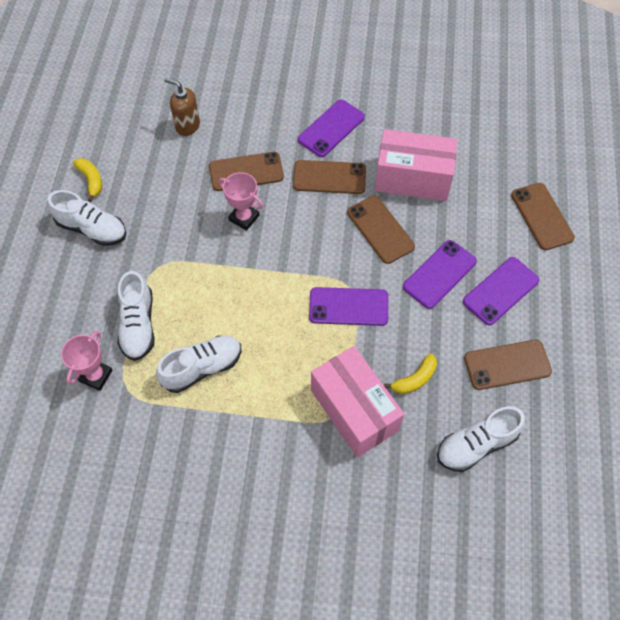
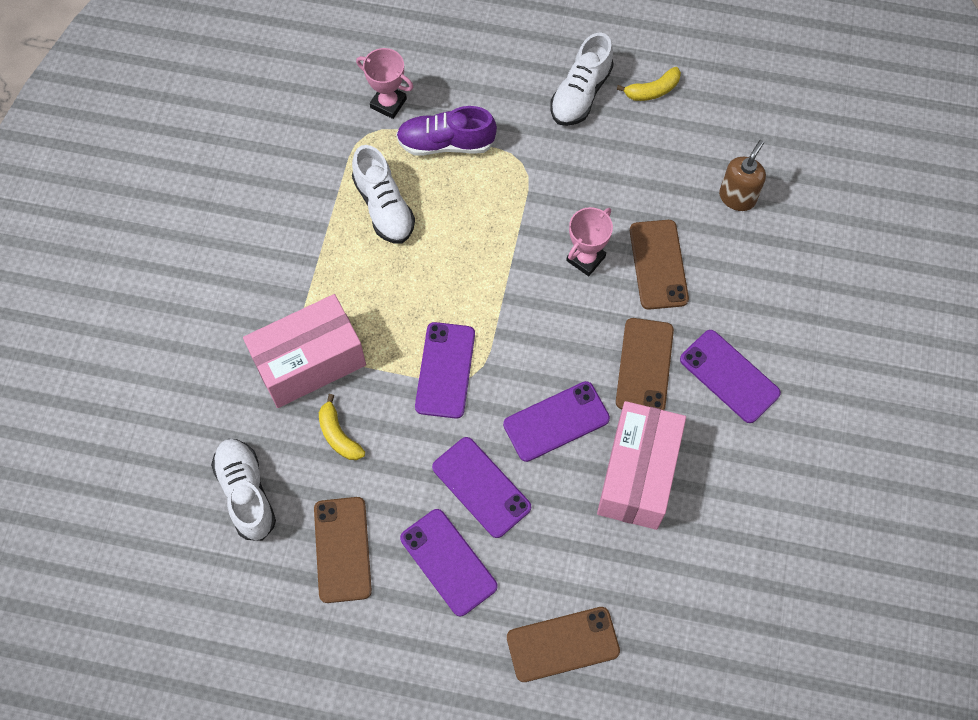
camera: 95 degrees right, 5 degrees up
white shoe [118,271,155,361] -> purple shoe [396,106,497,156]
brown phone [347,196,415,264] -> purple phone [503,381,610,462]

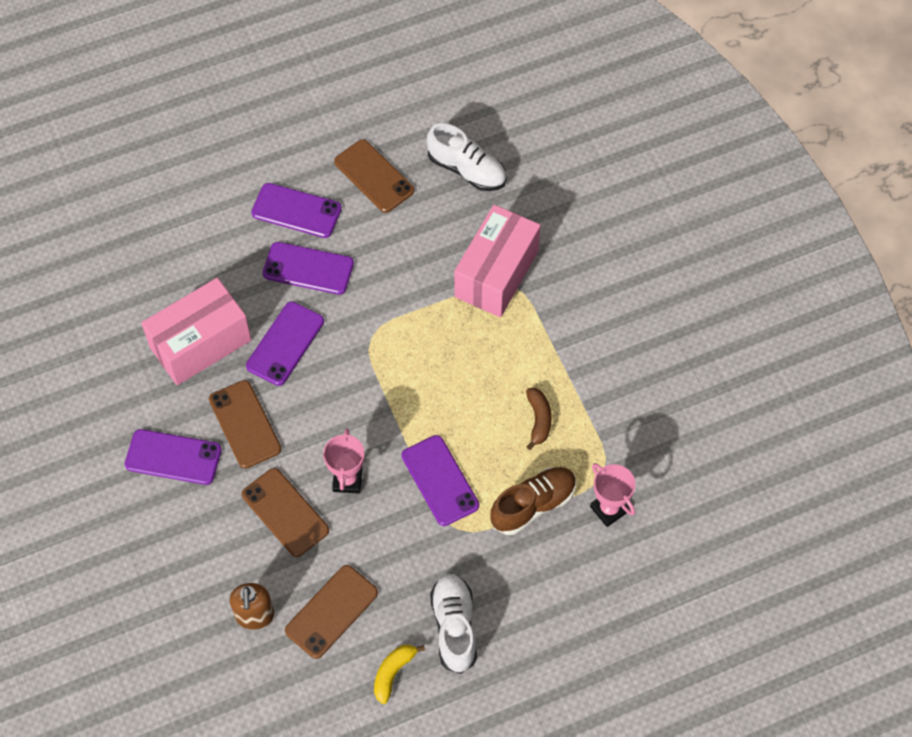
camera: 145 degrees right, 5 degrees down
yellow banana [319,394,365,460] -> none
white shoe [352,145,415,244] -> brown banana [526,388,552,450]
pink trophy [356,48,414,119] -> pink trophy turned 60 degrees clockwise [590,463,636,527]
purple shoe [396,106,497,156] -> brown shoe [491,467,576,535]
purple phone [415,322,475,419] -> purple phone moved to [402,435,479,526]
brown phone [507,607,620,682] -> brown phone moved to [285,565,378,659]
pink box [597,401,686,530] -> pink box turned 75 degrees clockwise [141,278,251,385]

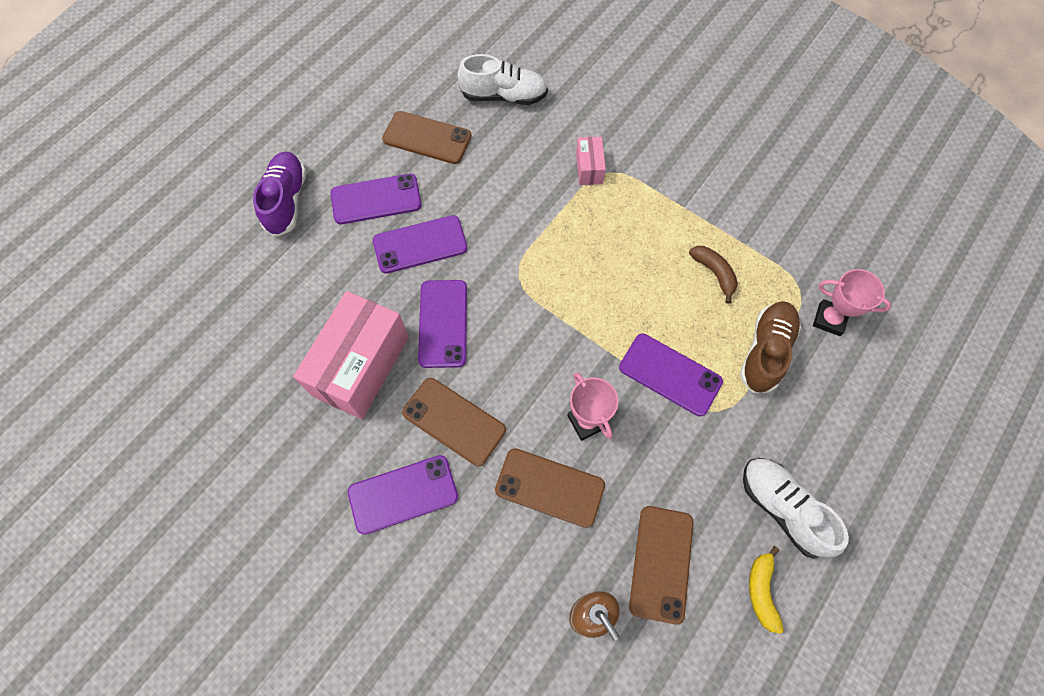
camera: 30 degrees left, 5 degrees up
pink box [454,205,541,317] -> pink box [576,137,606,185], size x0.46
none -> purple shoe [253,152,306,237]

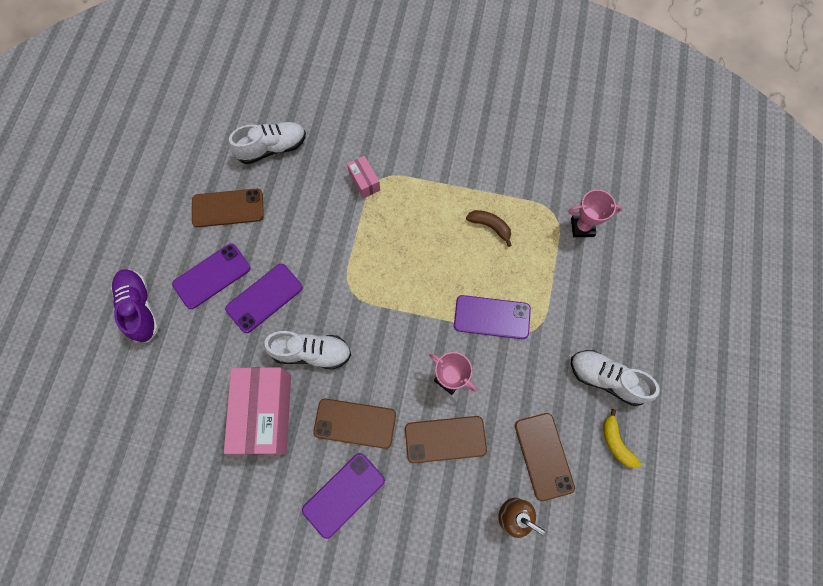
camera: 25 degrees left, 5 degrees up
purple phone [418,280,467,368] -> white shoe [264,331,351,370]
brown shoe [740,301,801,393] -> none

